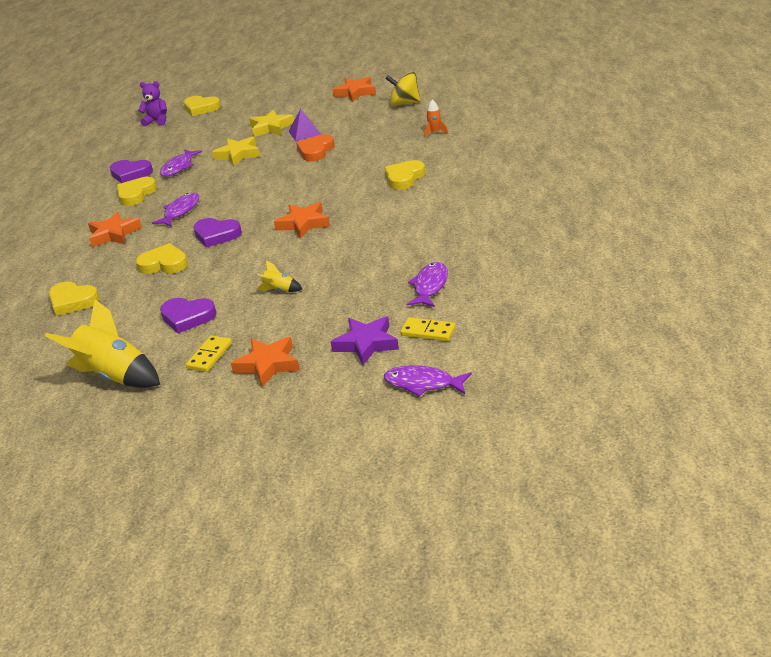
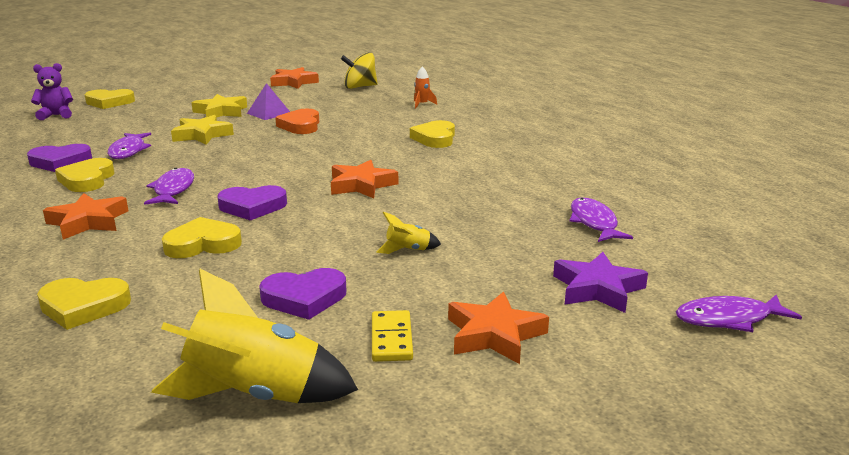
camera: 30 degrees left, 10 degrees down
yellow domino [400,317,456,341] -> none

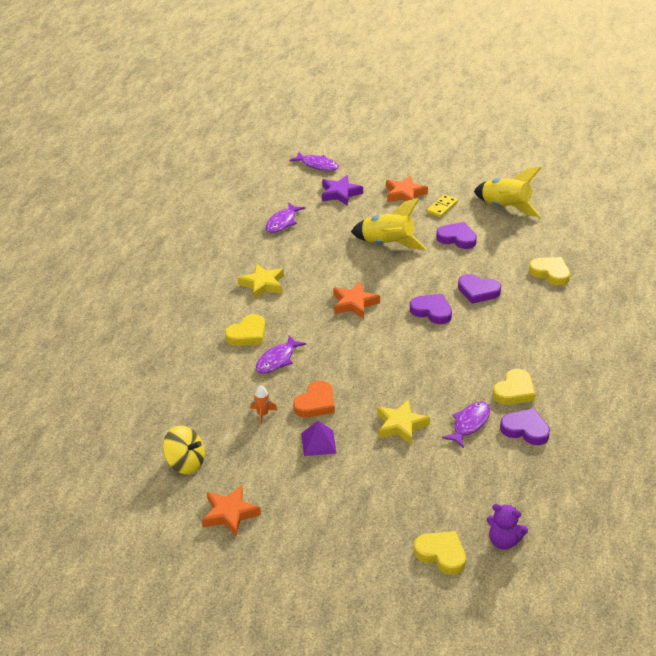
camera: 140 degrees left, 15 degrees up
orange star [43,193,128,240] -> none
purple fish [144,168,194,205] -> purple fish moved to [256,335,306,374]
yellow heart [162,217,242,258] -> purple heart [458,274,501,304]
yellow star [191,94,247,118] -> yellow star moved to [238,263,284,299]
yellow rocket [376,212,441,254] -> yellow rocket [351,198,426,249], size x2.20
orange rocket [414,66,437,109] -> orange rocket moved to [251,385,277,425]

